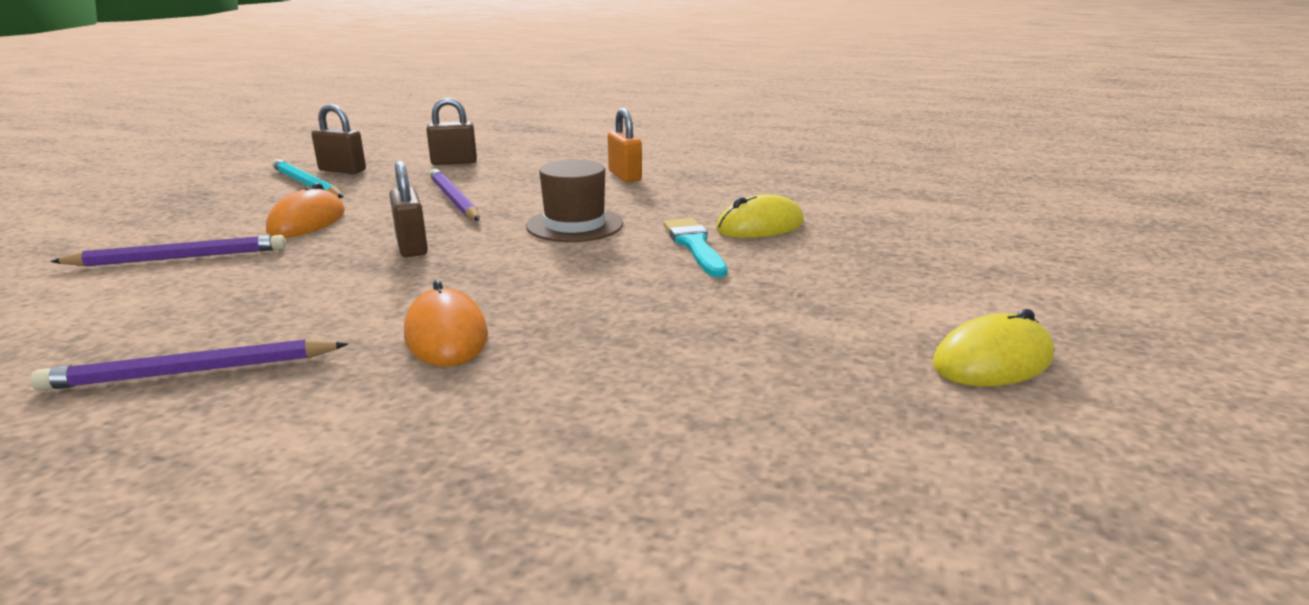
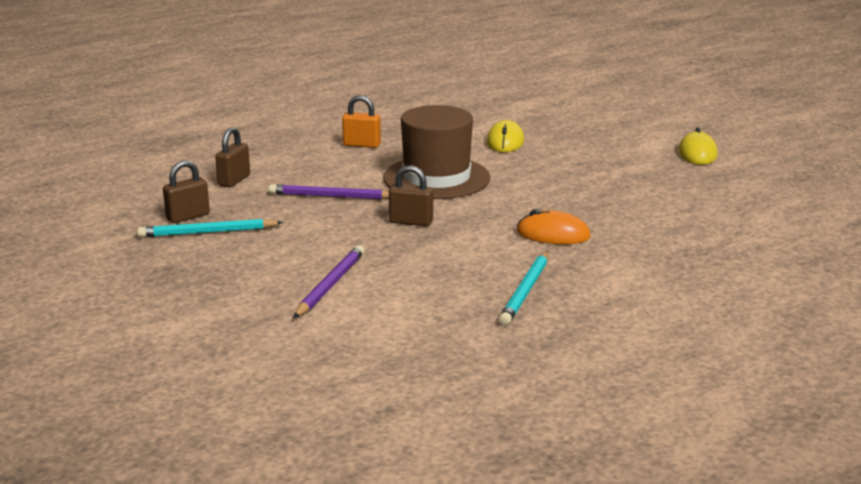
camera: 55 degrees left, 0 degrees up
purple pencil [30,339,349,391] -> turquoise pencil [499,251,548,325]
orange mouse [266,183,345,238] -> none
brown hat [526,159,623,242] -> brown hat [383,105,490,199], size x1.61
turquoise brush [664,218,727,277] -> none

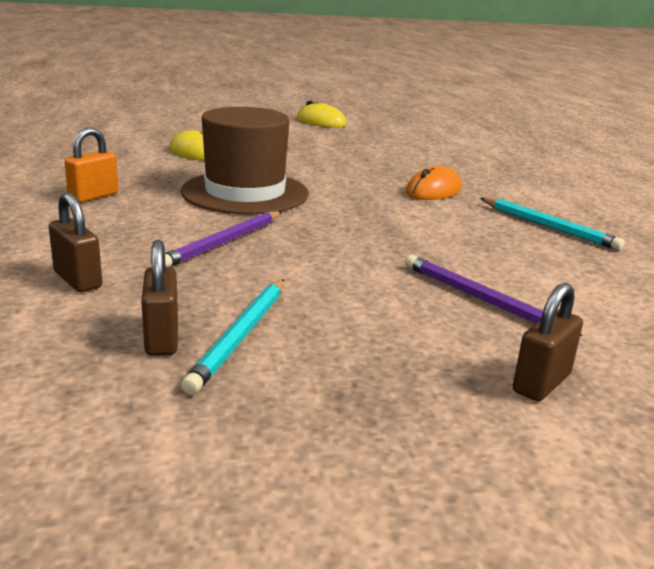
camera: 65 degrees left, 0 degrees up
brown padlock [389,165,433,226] -> brown padlock moved to [513,283,583,401]

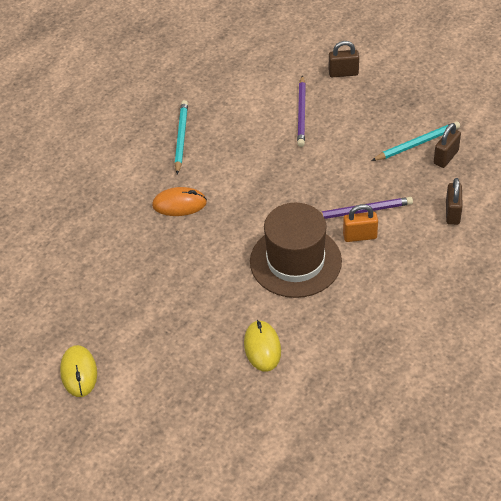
camera: 130 degrees left, 25 degrees up
orange padlock [65,128,119,203] -> orange padlock moved to [343,204,378,242]

